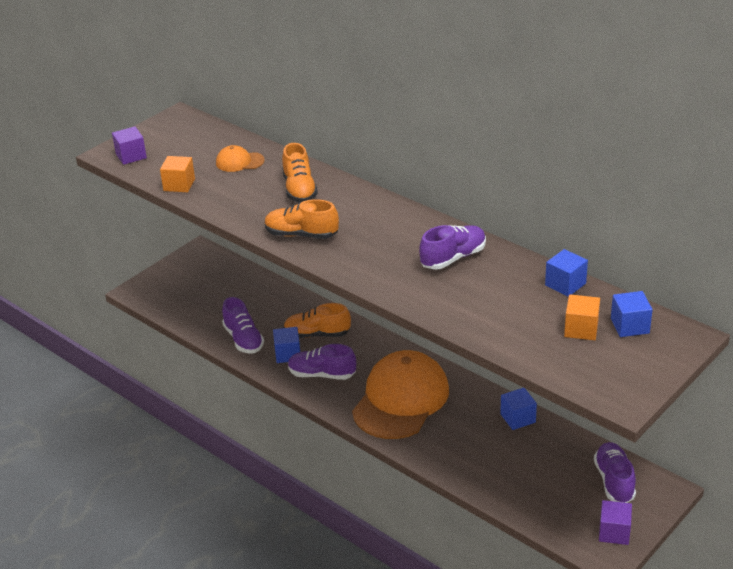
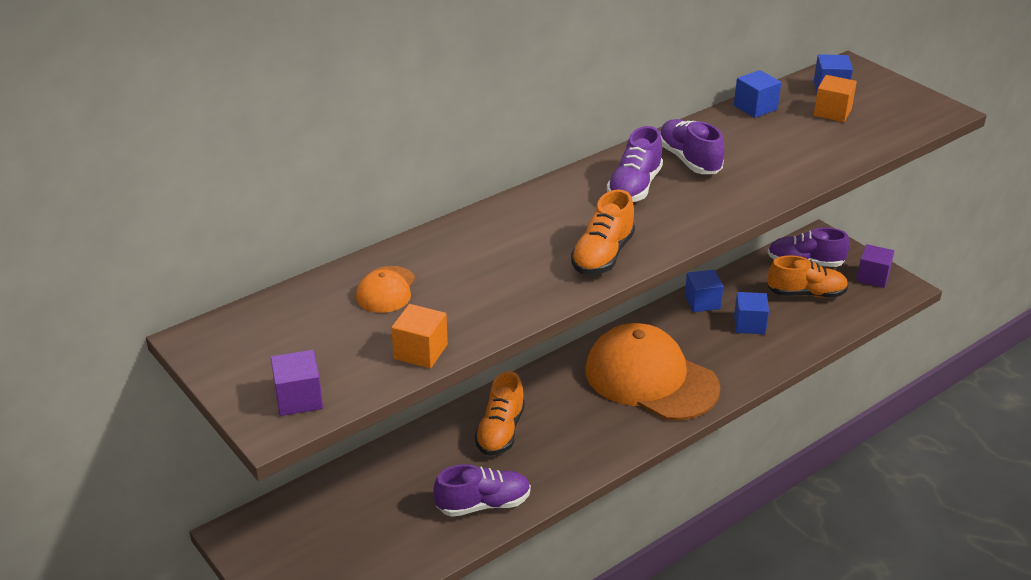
camera: 80 degrees left, 0 degrees up
blue cube [273,327,300,363] -> blue cube moved to [734,292,769,334]
orange shoe [282,143,318,202] -> orange shoe moved to [768,255,848,298]
purple shoe [288,344,356,380] -> purple shoe moved to [607,126,663,202]

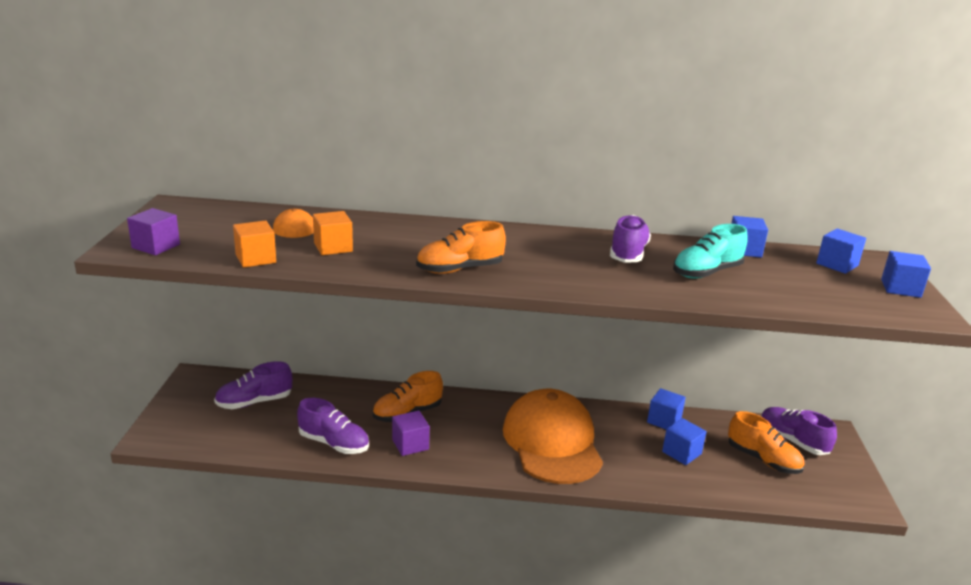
camera: 40 degrees right, 10 degrees down
purple shoe [607,126,663,202] -> purple shoe moved to [214,361,292,409]
orange cube [814,75,857,122] -> orange cube moved to [313,211,353,255]
purple cube [856,244,894,288] -> purple cube moved to [392,410,430,456]
none -> turquoise shoe [673,224,748,279]
none -> blue cube [881,251,931,298]

